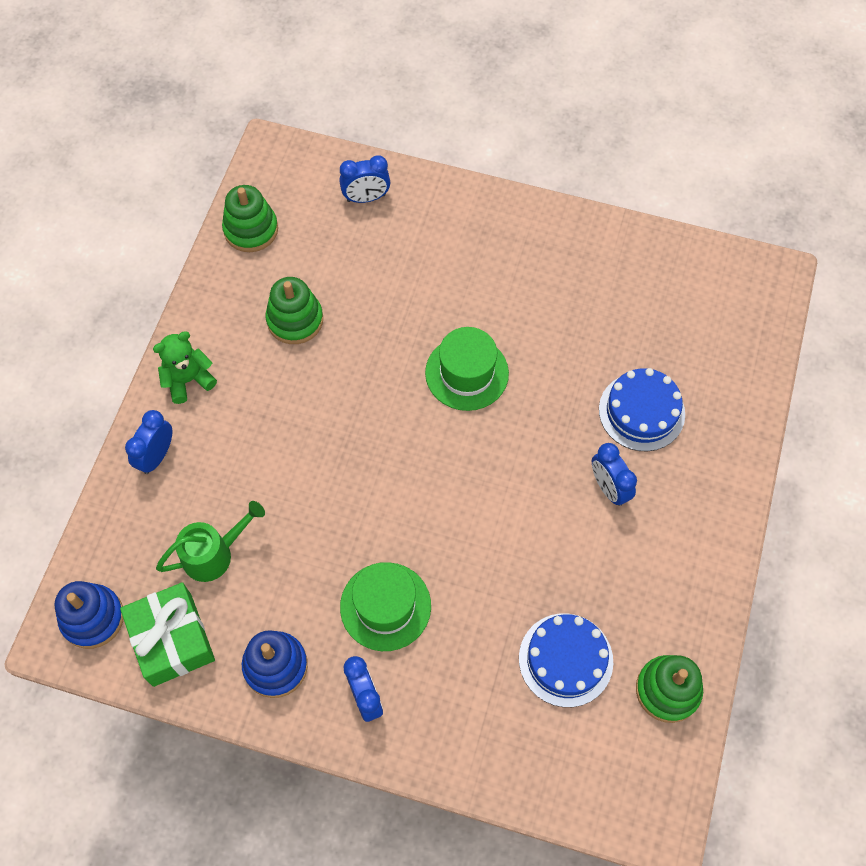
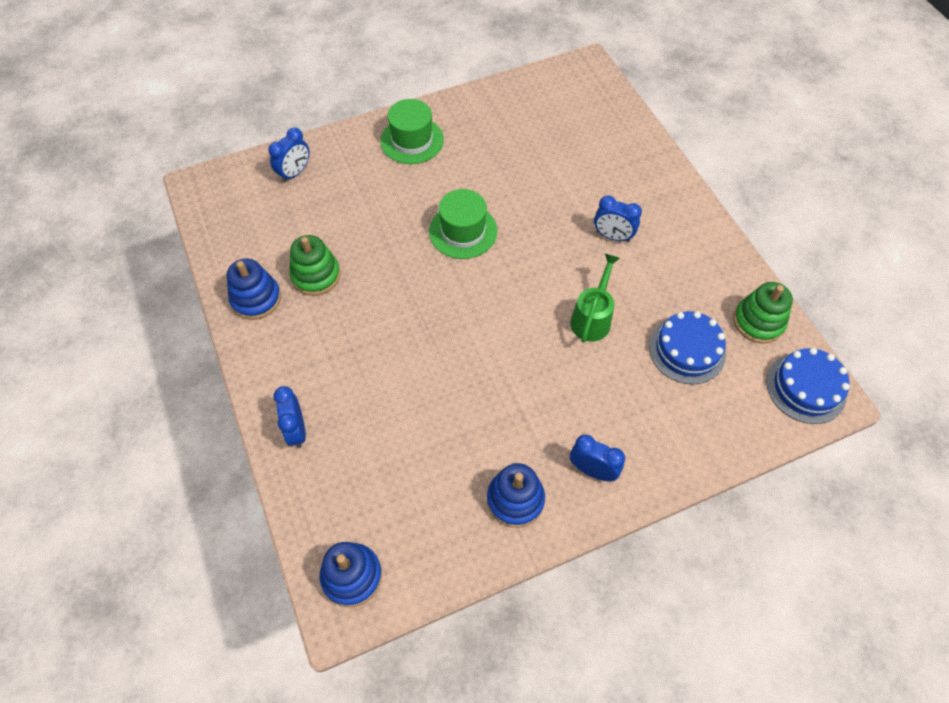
camera: 40 degrees left, 5 degrees down
green gift [120,582,215,687] -> none
green teddy bear [153,331,217,404] -> none
green watering can [156,501,265,582] -> green watering can moved to [570,254,620,343]
green stacking toy [222,185,278,252] -> none
green hat [340,562,431,651] -> green hat moved to [380,99,444,164]
blue cake [599,368,685,451] -> blue cake moved to [766,348,850,424]
none -> blue stacking toy [227,259,281,320]

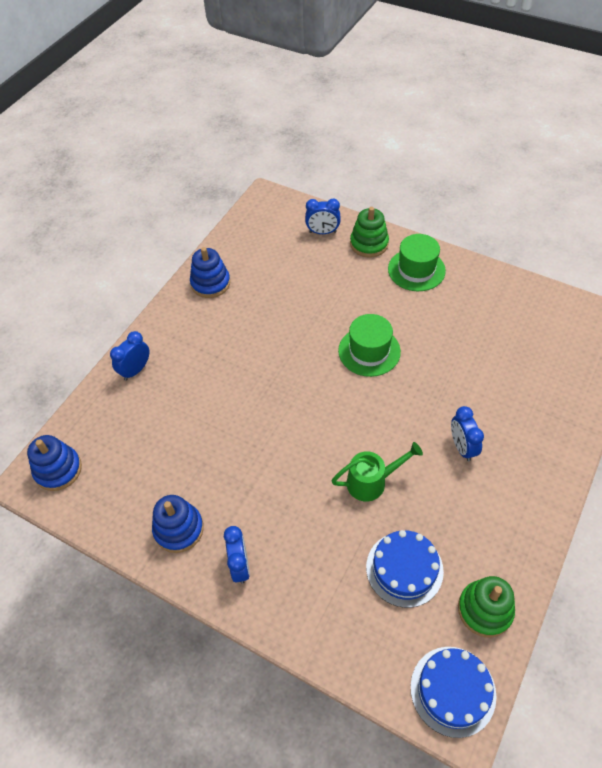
camera: 55 degrees right, 5 degrees down
green stacking toy [289,235,340,296] -> green stacking toy moved to [350,207,389,258]

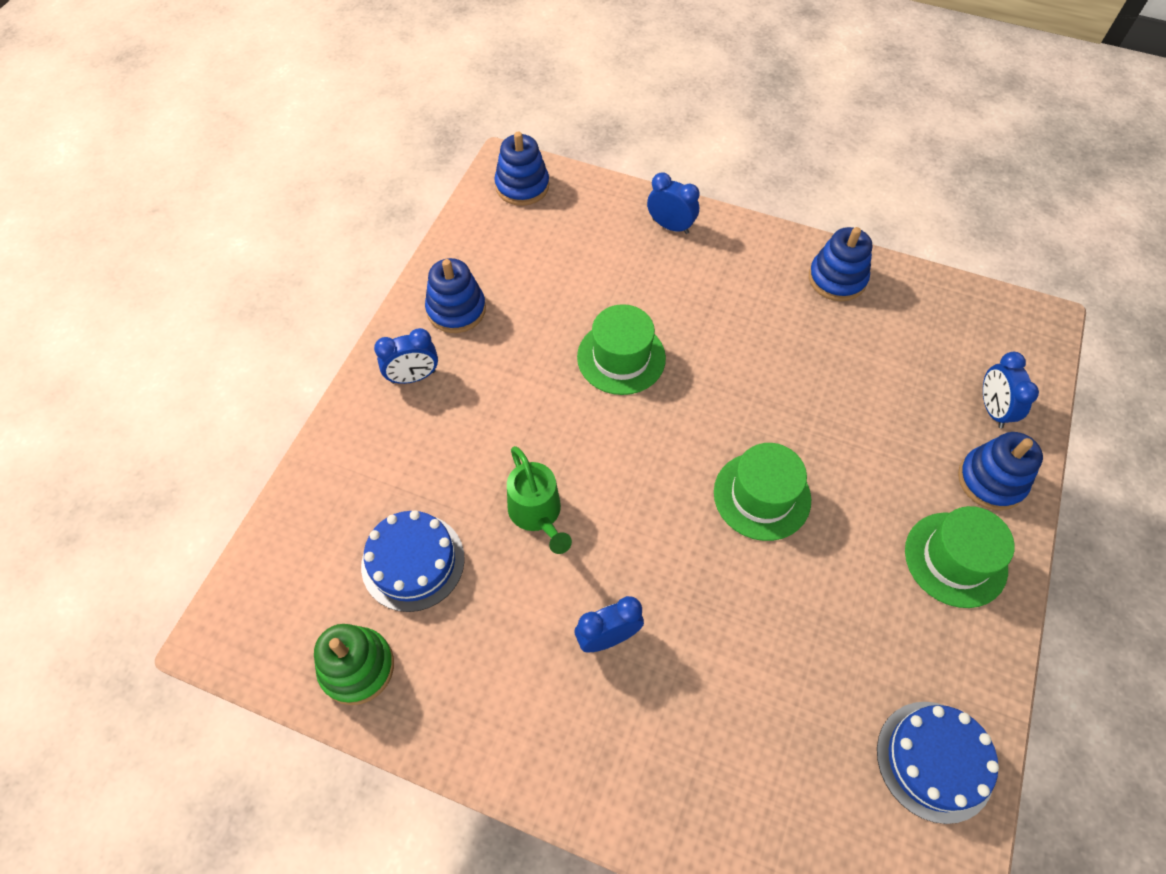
camera: 80 degrees right, 5 degrees up
green stacking toy [350,207,389,258] -> blue stacking toy [958,432,1043,510]
blue cake [411,647,496,738] -> blue cake moved to [877,702,999,824]
none -> green hat [577,304,666,395]

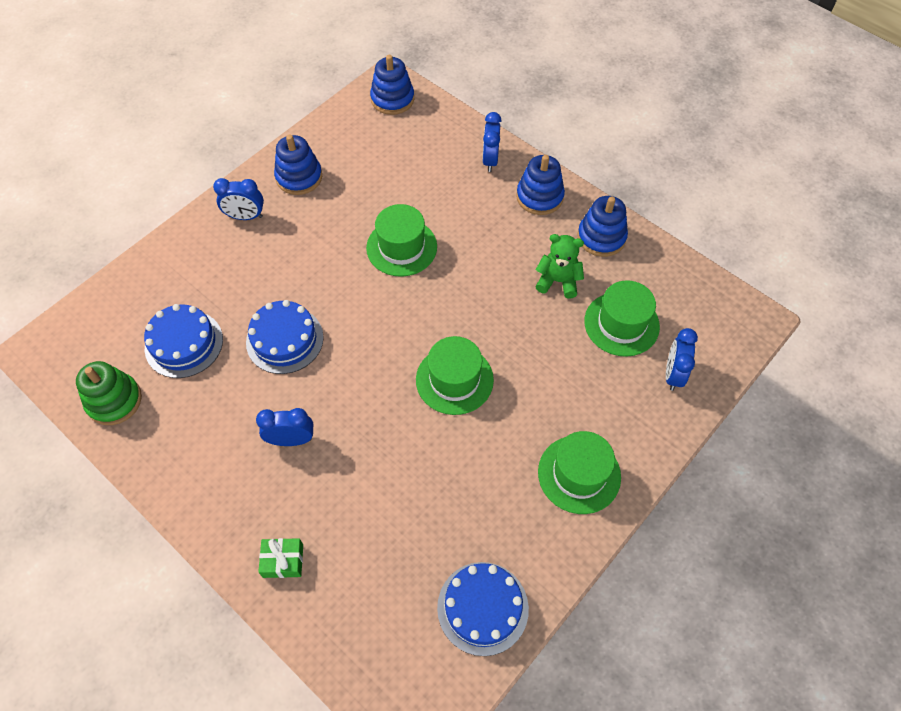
camera: 20 degrees right, 0 degrees up
green watering can [507,446,572,554] -> blue cake [246,300,324,374]
blue clock [647,173,699,234] -> blue clock turned 135 degrees counterclockwise [482,112,502,172]
blue stacking toy [958,432,1043,510] -> blue stacking toy moved to [516,155,565,215]
none -> green gift [258,538,303,578]
none -> green teddy bear [535,234,584,298]
none -> green hat [584,280,660,357]

